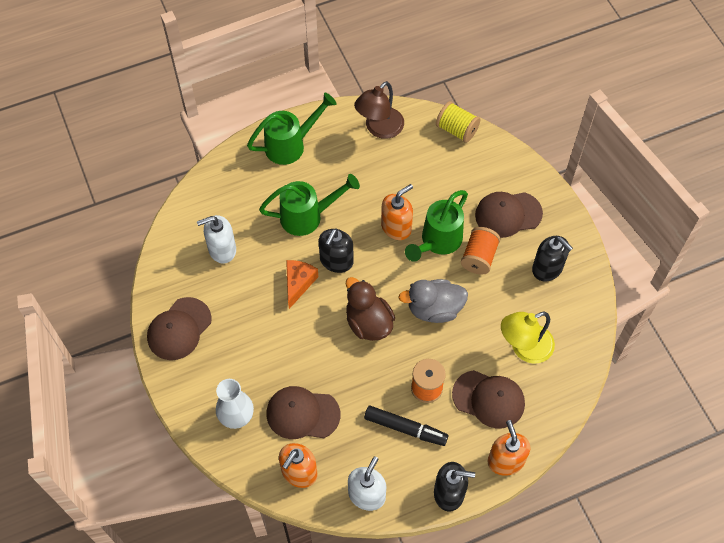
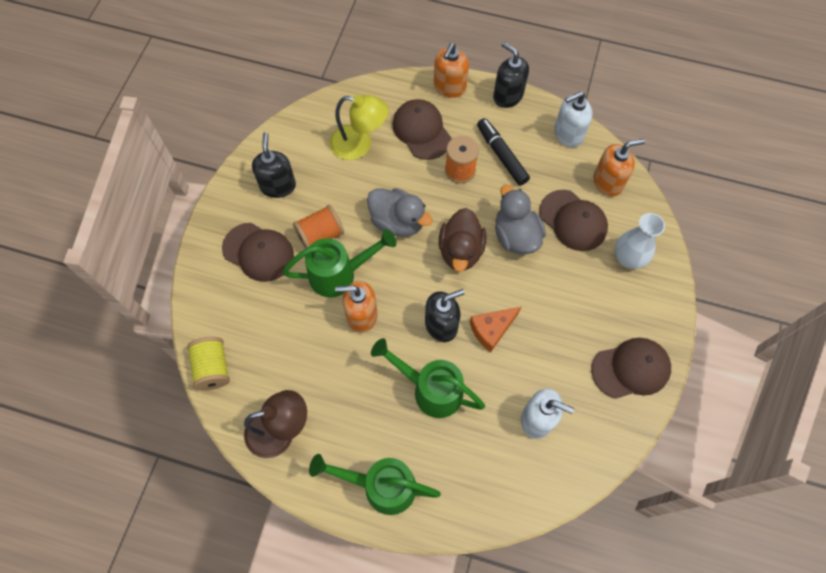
camera: 140 degrees left, 5 degrees up
none -> grey duck [495,185,546,254]

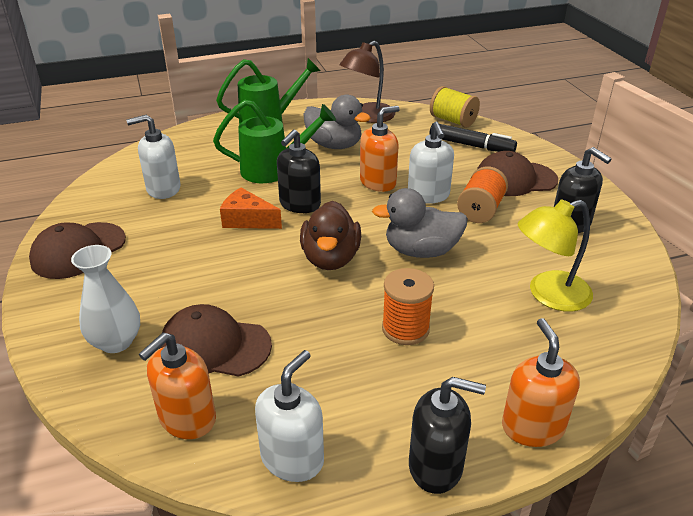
camera: 145 degrees right, 30 degrees down
green watering can [282,229,397,298] -> white soap dispenser [408,122,454,204]
brown cap [393,99,452,160] -> none
brown duck [439,208,486,272] -> brown duck turned 150 degrees counterclockwise [300,201,361,270]
orange cheese [470,307,521,352] -> orange cheese turned 90 degrees counterclockwise [220,187,282,229]
black marker [477,118,530,185] -> black marker moved to [430,124,517,152]
grey duck [495,185,546,254] -> grey duck moved to [303,94,371,149]

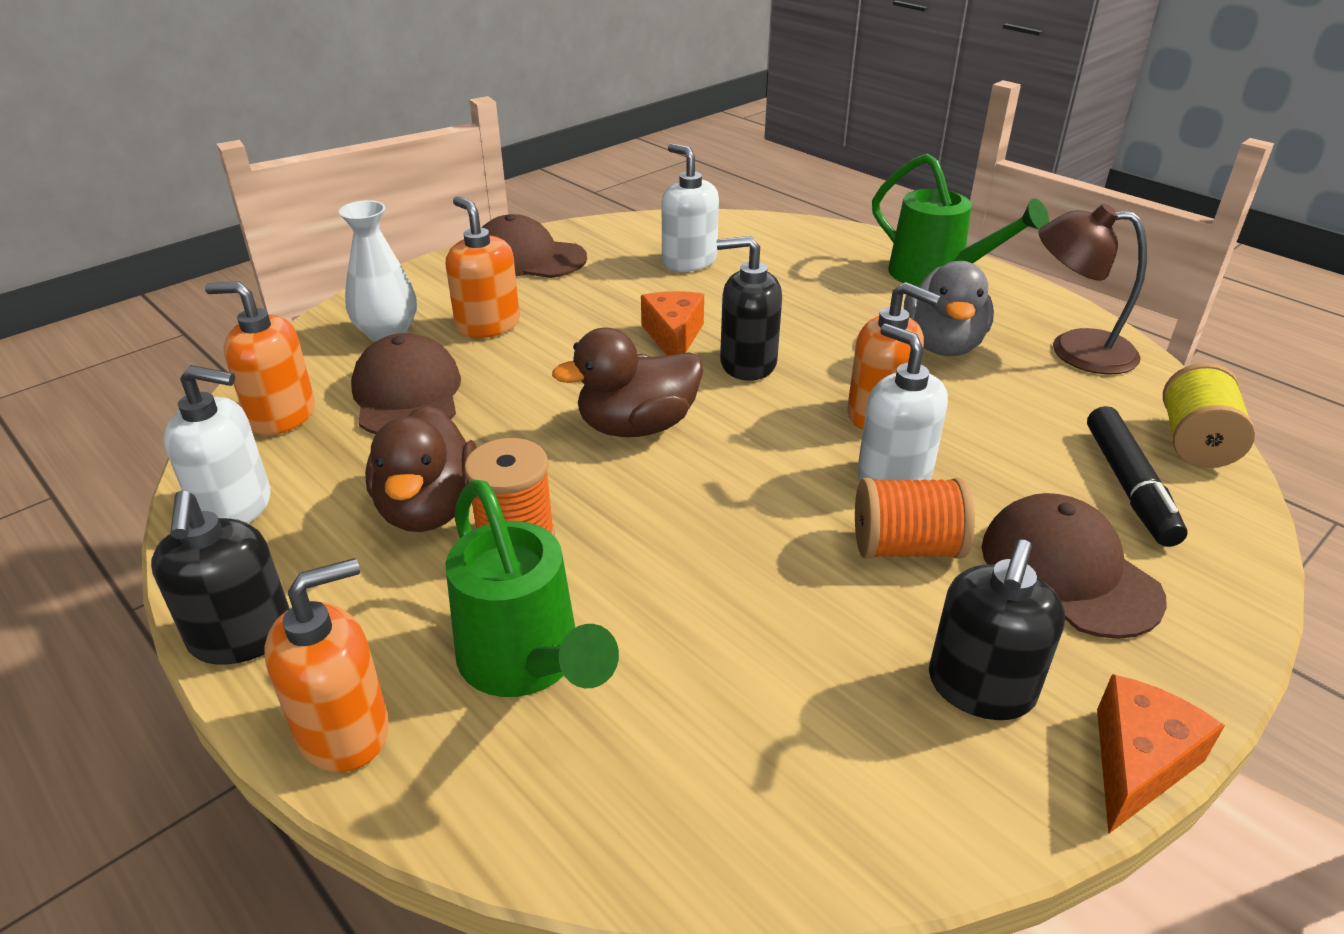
camera: 65 degrees right, 0 degrees up
green watering can [213,100,336,183] -> green watering can moved to [445,480,619,697]
grey duck [372,188,468,258] -> none
white soap dispenser [408,122,454,204] -> white soap dispenser turned 90 degrees clockwise [857,324,948,481]
yellow lamp [518,200,593,312] -> none
none -> brown duck [365,405,477,532]
none -> orange soap dispenser [446,196,520,338]
none -> orange cheese [1097,674,1225,834]

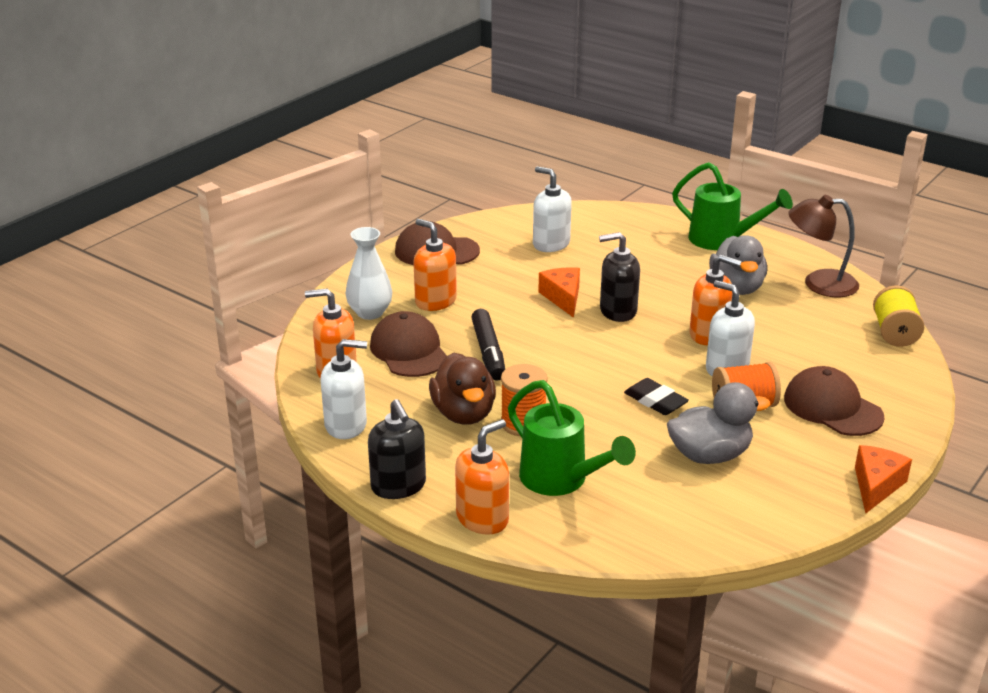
camera: 10 degrees left, 5 degrees down
brown duck [552,327,703,437] -> none
black soap dispenser [929,540,1065,720] -> none
black marker [1087,406,1188,547] -> black marker moved to [471,309,505,381]
none -> black eraser [624,378,689,415]
none -> grey duck [667,382,771,464]

